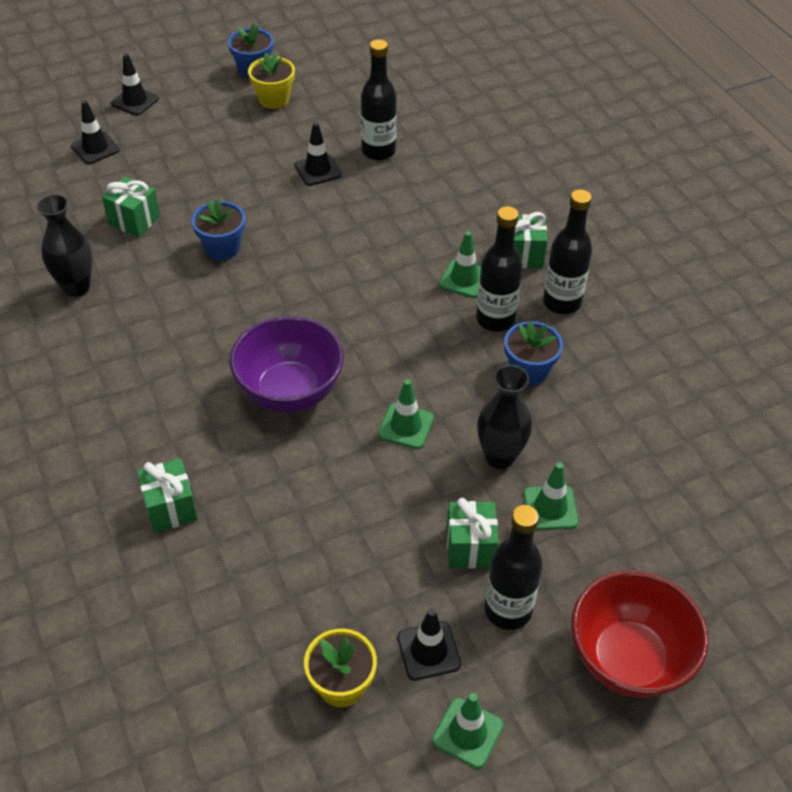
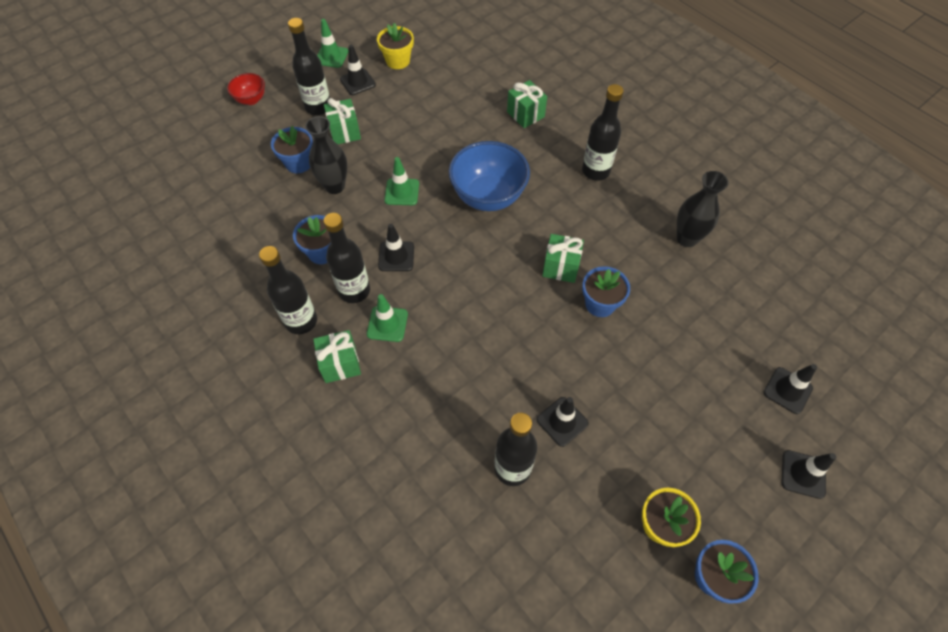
camera: 165 degrees right, 10 degrees up
green gift [102,176,160,237] -> green gift moved to [542,234,584,283]
purple bowl [230,316,344,413] -> blue bowl [449,141,530,211]
green traffic cone [523,462,578,530] -> blue flower pot [271,126,313,173]
red bowl [571,570,708,698] -> red bowl [227,73,265,105], size x0.52
none -> black traffic cone [378,224,414,271]
none -> black bottle [582,84,624,181]

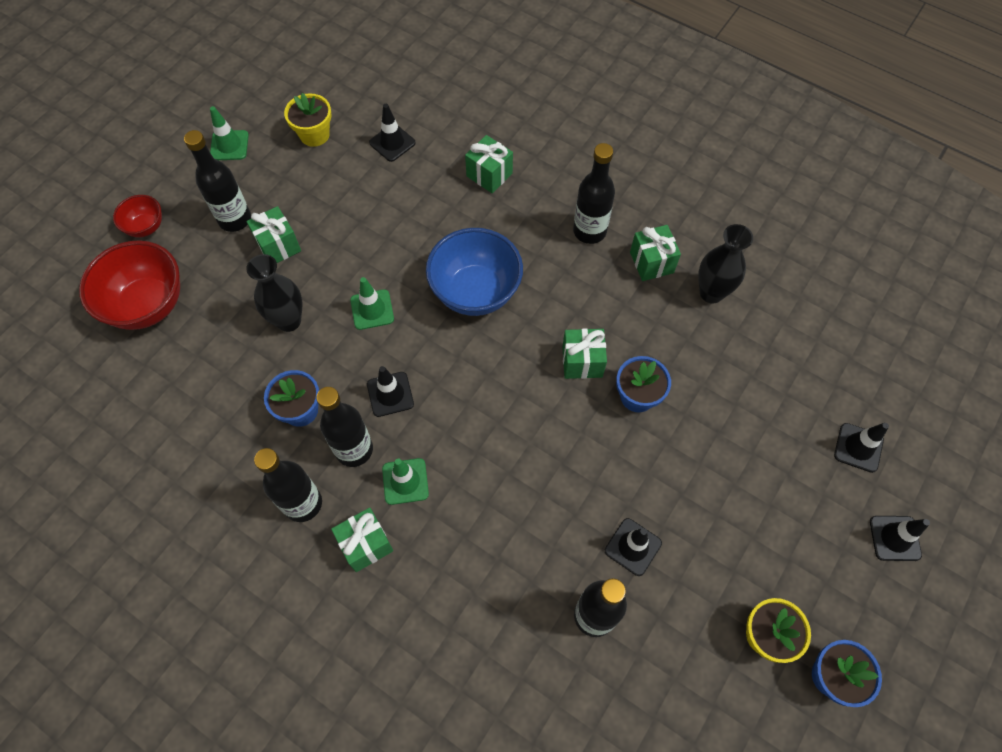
camera: 15 degrees left, 5 degrees up
blue flower pot [271,126,313,173] -> none
black traffic cone [340,45,376,95] -> black traffic cone moved to [369,104,416,162]
none -> red bowl [79,240,180,330]
none -> green gift [630,225,681,281]

